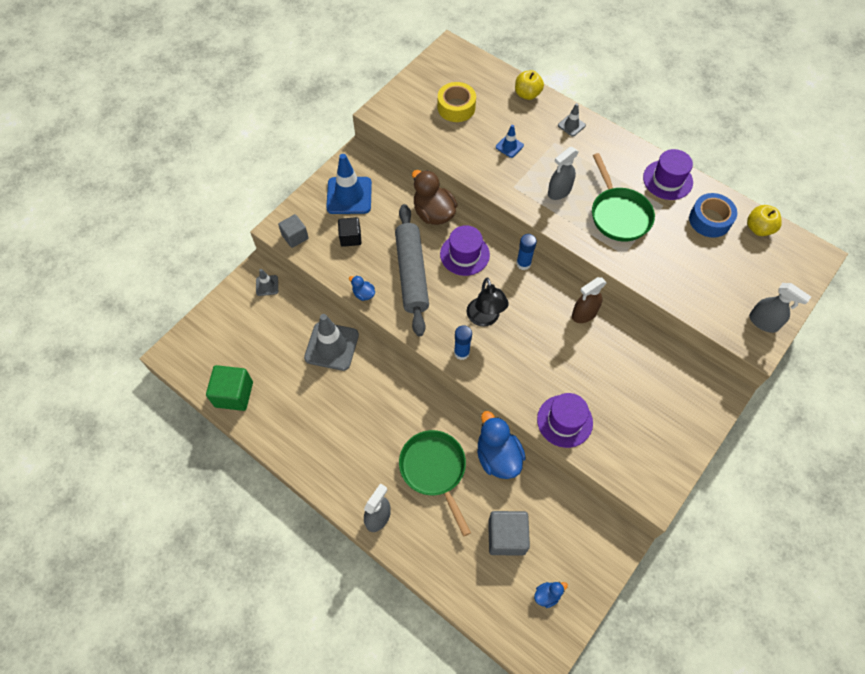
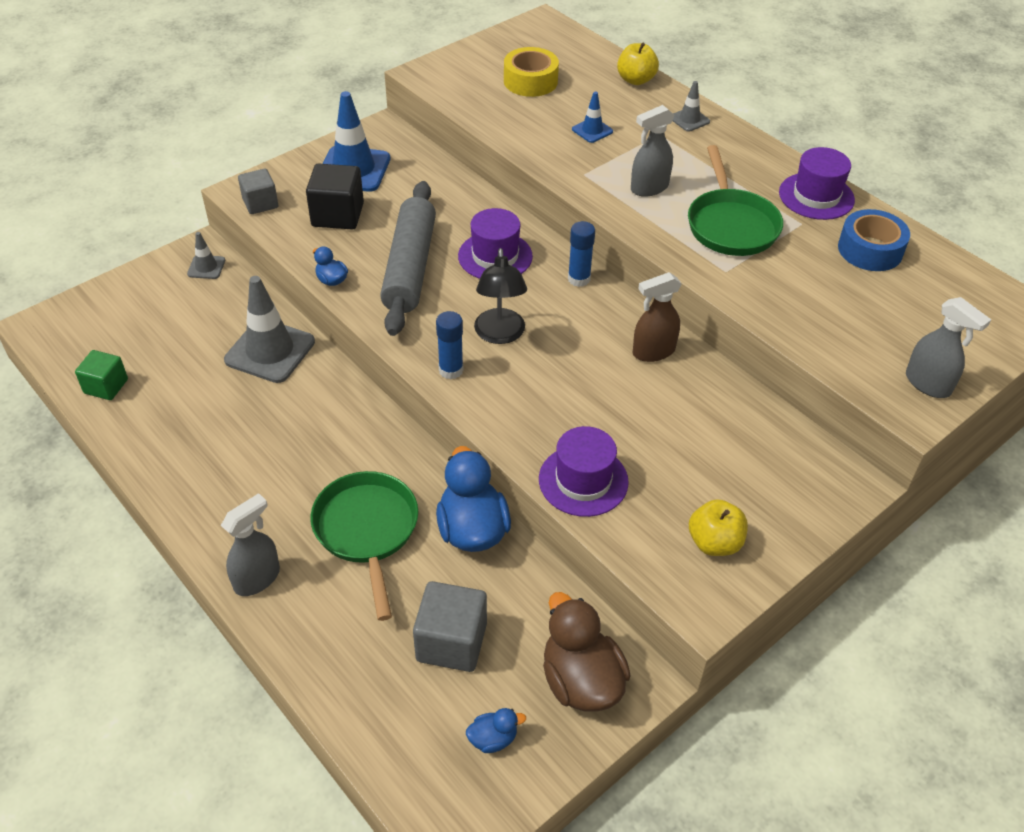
camera: 10 degrees right, 15 degrees down
green cube [206,365,253,411] -> green cube [75,350,128,400], size x0.66
black cube [338,217,361,247] -> black cube [306,163,364,229], size x1.52
brown duck [412,170,457,225] -> brown duck moved to [543,592,631,711]
yellow apple [747,205,782,236] -> yellow apple moved to [689,499,748,556]

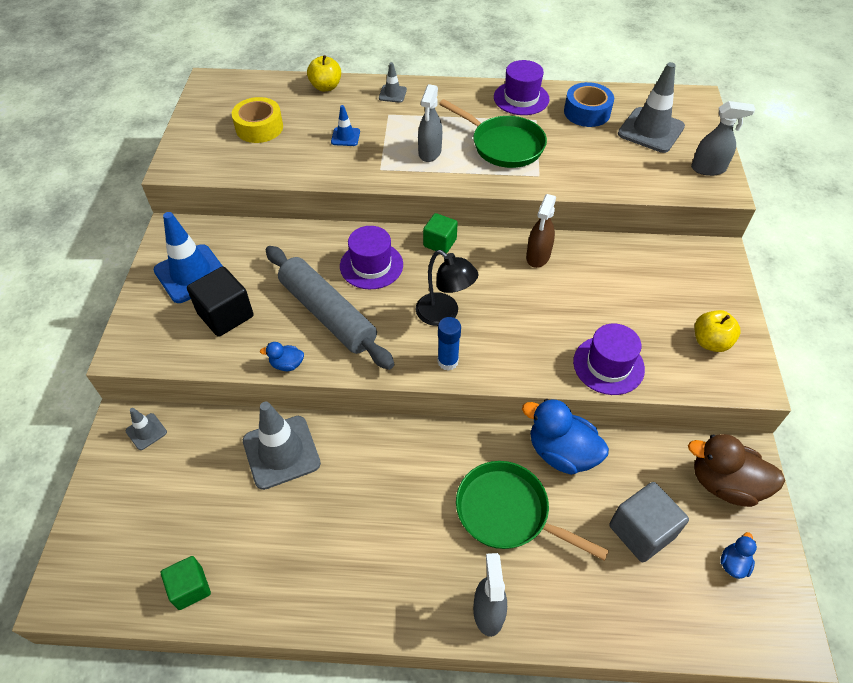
camera: 45 degrees left, 5 degrees up
grey cube [238,169,278,214] -> none
blue glue stick [568,221,595,287] -> green cube [423,213,458,254]
none -> grey traffic cone [618,62,685,153]

